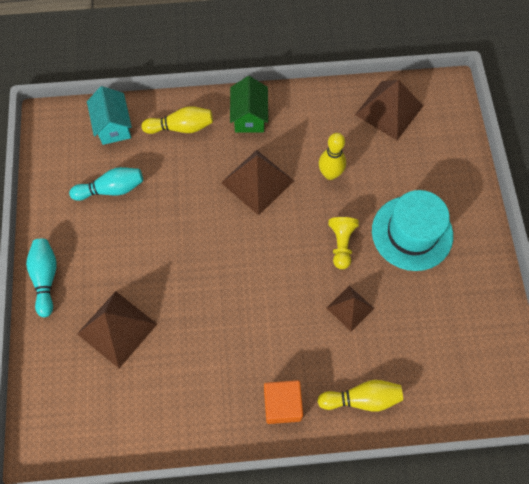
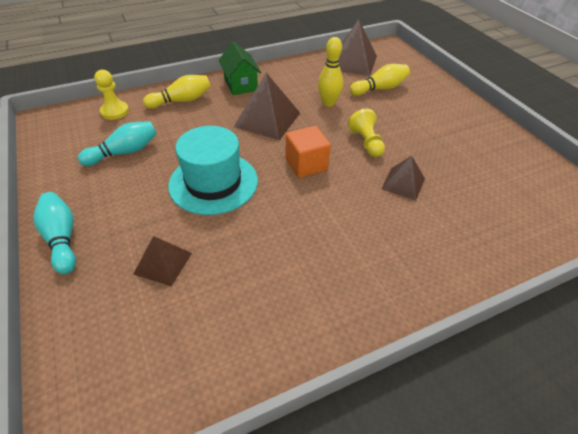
camera: 20 degrees left, 20 degrees down
brown pyramid [77,291,157,368] -> brown pyramid [133,236,192,287], size x0.60
turquoise house [87,86,132,145] -> yellow pawn [94,70,129,120]
orange cube [264,380,303,424] -> orange cube moved to [286,126,331,178]
yellow bowling pin [317,380,403,412] -> yellow bowling pin moved to [350,64,410,96]
turquoise hat [372,190,453,271] -> turquoise hat moved to [168,126,258,215]

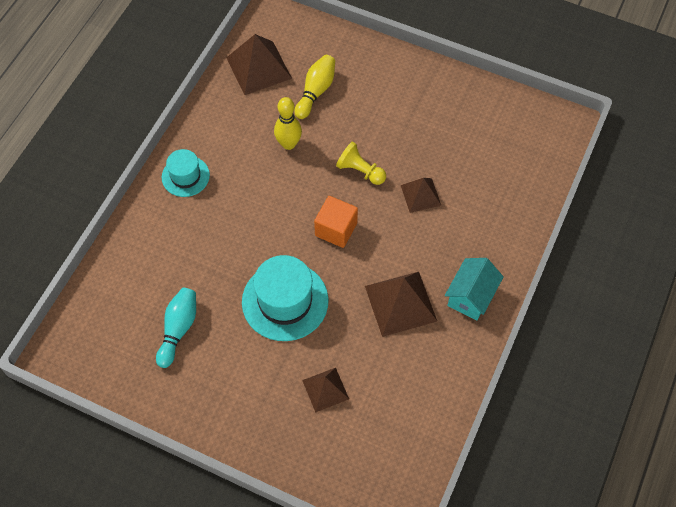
camera: 40 degrees left, 15 degrees up
turquoise bowling pin [33,192,76,274] -> none
yellow pawn [94,70,129,120] -> none
yellow bowling pin [143,75,211,109] -> none
green house [218,42,261,95] -> turquoise hat [162,149,210,197]
brown pyramid [234,73,300,140] -> brown pyramid moved to [365,272,438,337]
none -> turquoise house [445,258,504,320]

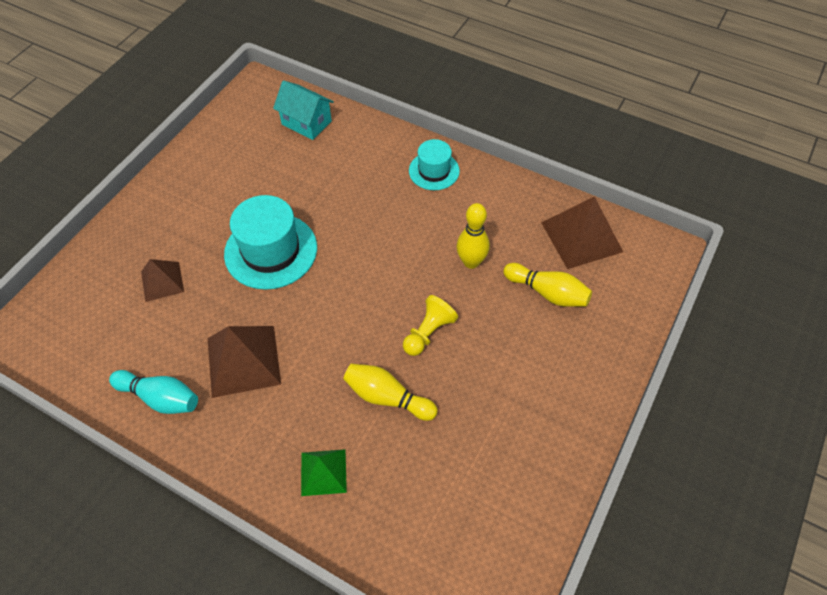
camera: 95 degrees right, 5 degrees down
turquoise bowling pin [156,288,196,368] -> turquoise bowling pin moved to [109,370,198,414]
orange cube [314,196,358,248] -> none
brown pyramid [401,178,441,213] -> yellow bowling pin [343,364,438,421]
turquoise house [445,258,504,320] -> turquoise house moved to [273,80,334,140]
none -> green pyramid [301,449,347,496]

